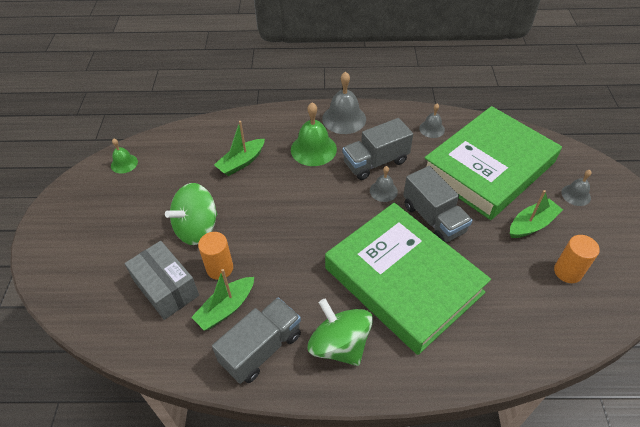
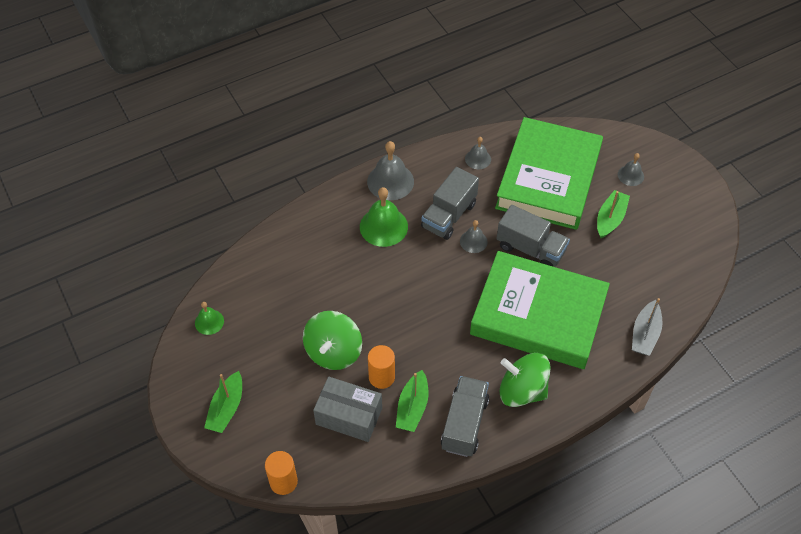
camera: 30 degrees left, 5 degrees up
green boat [214,121,265,176] -> green boat moved to [204,371,242,433]
orange cylinder [554,235,600,283] -> orange cylinder moved to [265,451,298,495]
none -> grey boat [632,298,662,356]

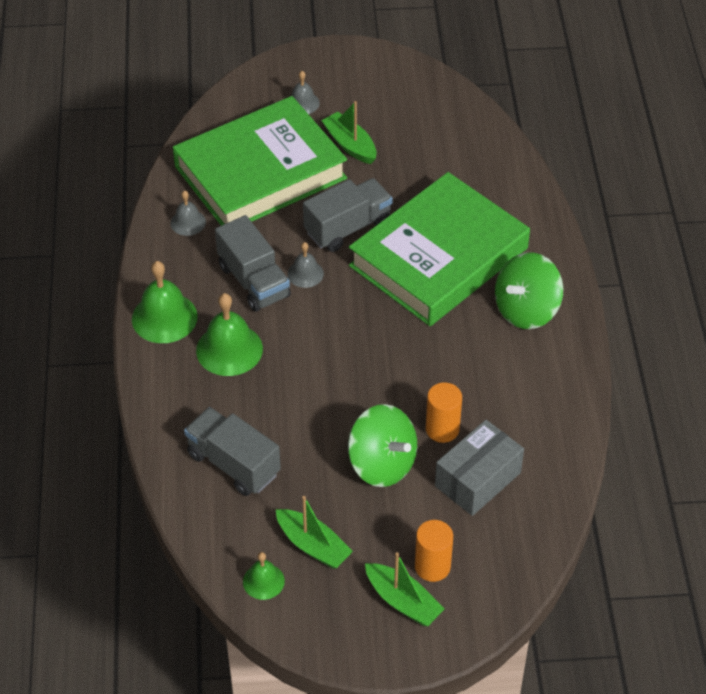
camera: 65 degrees left, 5 degrees down
orange cylinder [265,451,298,495] -> orange cylinder moved to [415,520,453,582]
grey bell [367,141,414,200] -> green bell [132,261,198,343]
green boat [396,370,428,432] -> green boat moved to [276,496,353,569]
grey truck [441,376,489,457] -> grey truck moved to [184,407,281,496]
green book [495,117,603,230] -> green book turned 75 degrees counterclockwise [173,96,347,226]
grey boat [632,298,662,356] -> none

